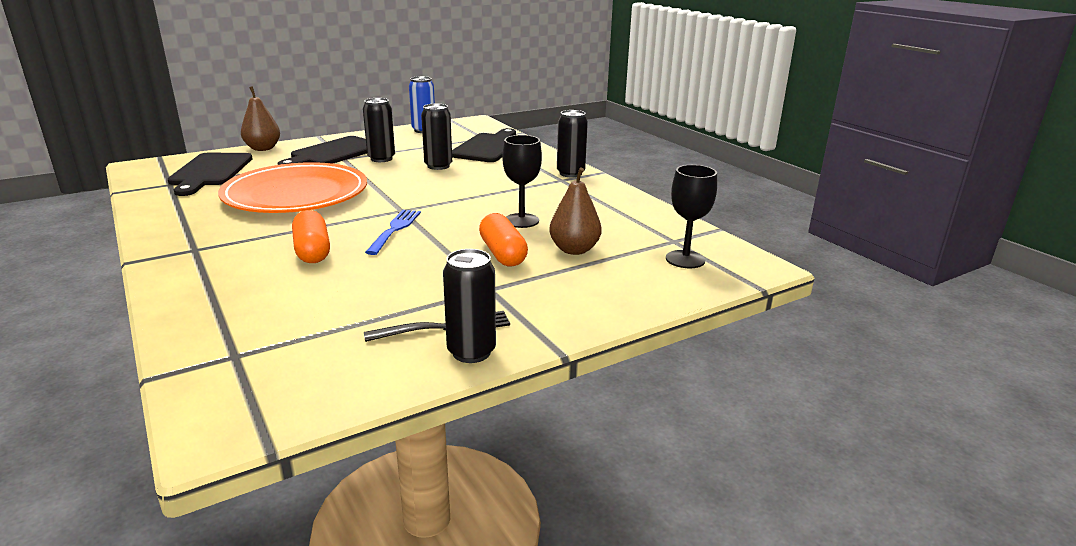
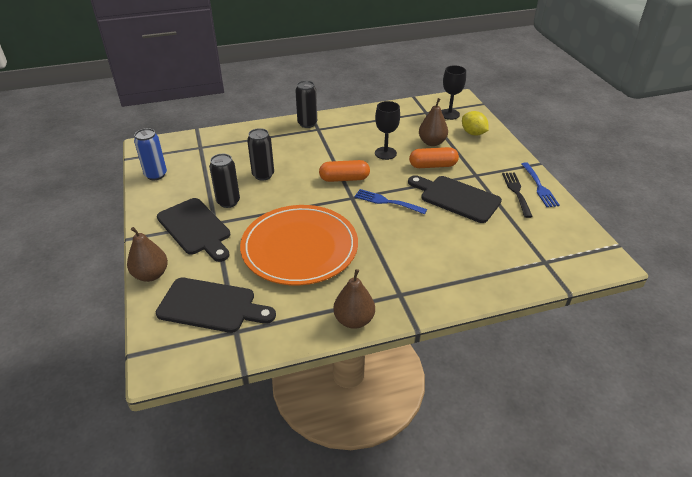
camera: 75 degrees left, 15 degrees up
orange capsule [292,210,330,263] -> orange capsule moved to [319,160,370,182]
black can [443,249,496,363] -> blue fork [521,162,560,207]
black cutting board [452,128,516,162] -> black cutting board moved to [408,175,502,223]
none -> brown pear [333,269,375,329]
none -> yellow lemon [462,111,488,136]

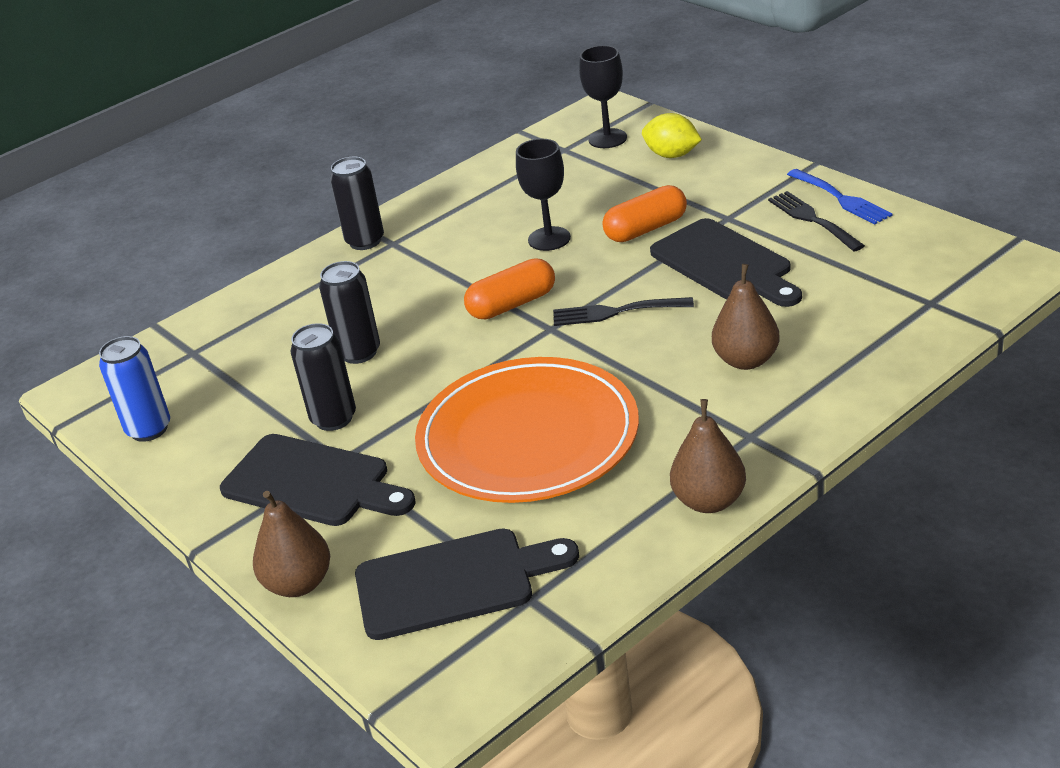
camera: 20 degrees left, 5 degrees down
blue fork [354,189,427,214] -> black fork [553,297,694,326]
black cutting board [408,175,502,223] -> black cutting board turned 135 degrees counterclockwise [650,218,802,307]
brown pear [419,98,448,146] -> brown pear moved to [712,264,780,370]

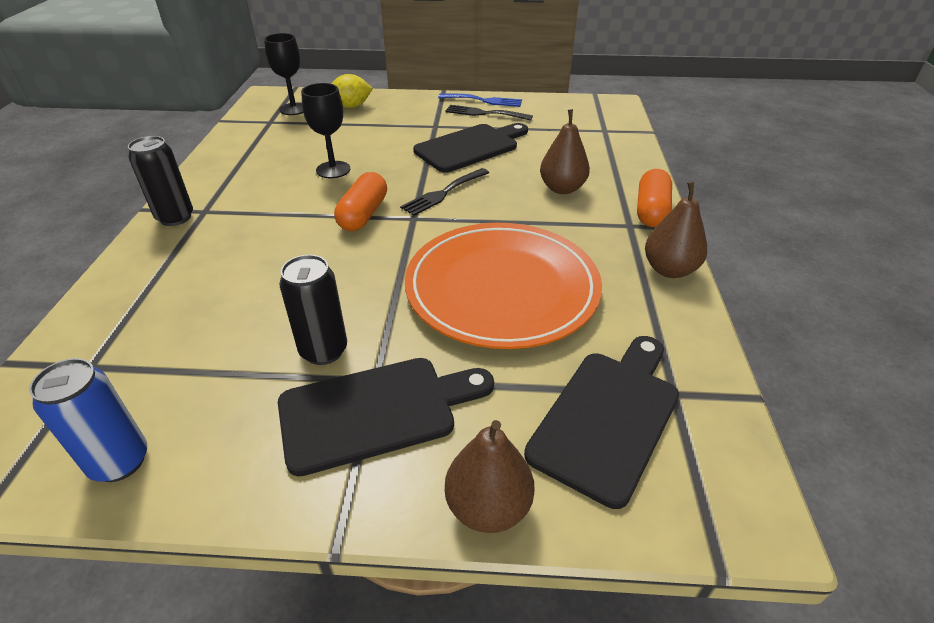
camera: 50 degrees left, 5 degrees up
black can [319,261,380,364] -> none
orange capsule [602,185,687,242] -> orange capsule moved to [637,169,672,227]
black cutting board [650,218,802,307] -> black cutting board turned 45 degrees counterclockwise [413,123,528,173]

